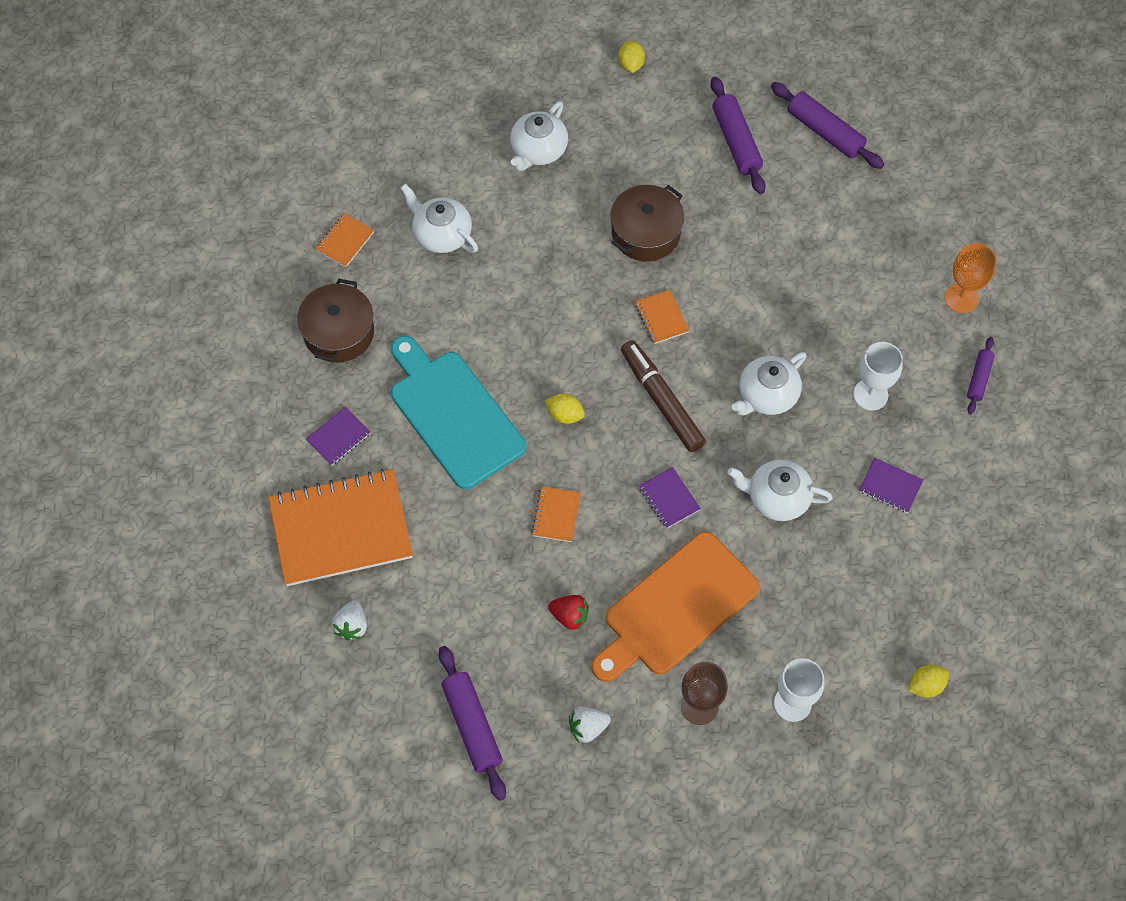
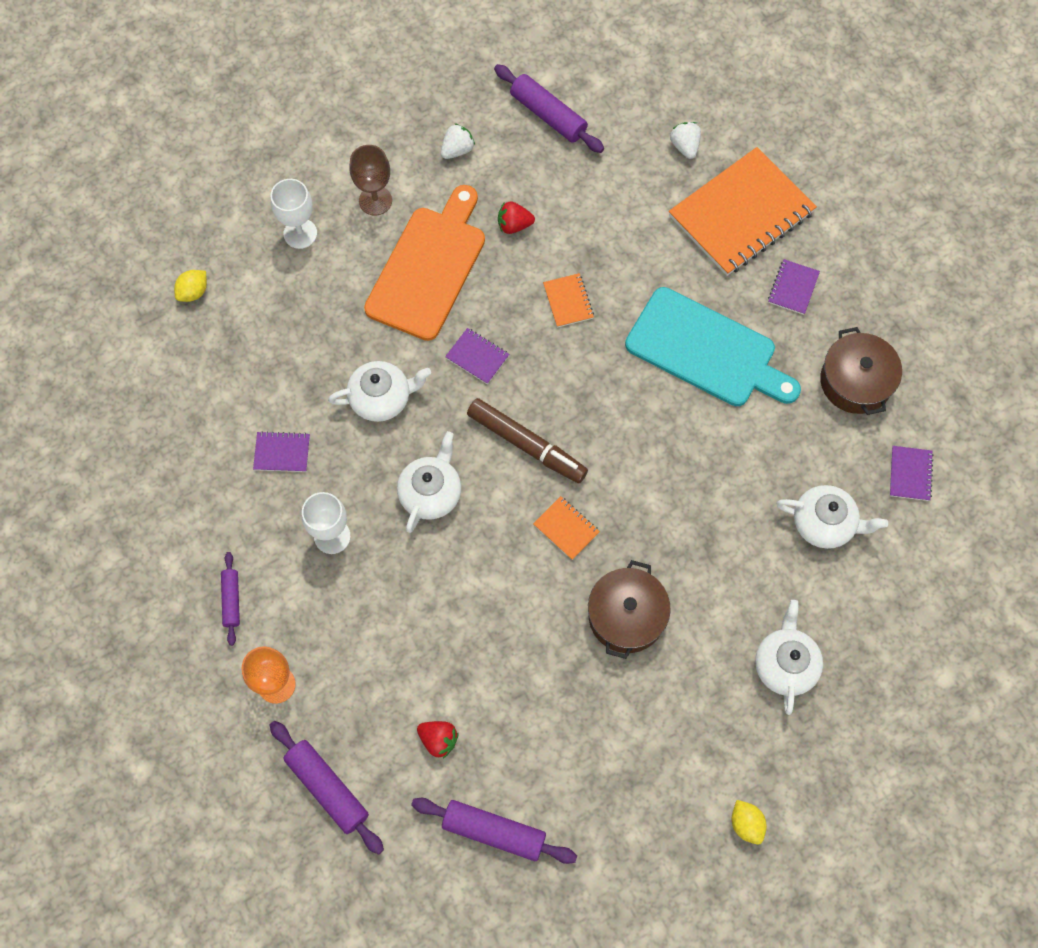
camera: 155 degrees right, 5 degrees up
orange notebook [315,213,374,267] -> purple notebook [890,446,934,501]
yellow lemon [545,393,585,424] -> none
purple rolling pin [710,77,766,194] -> purple rolling pin moved to [269,721,384,855]
none -> red strawberry [417,721,459,758]

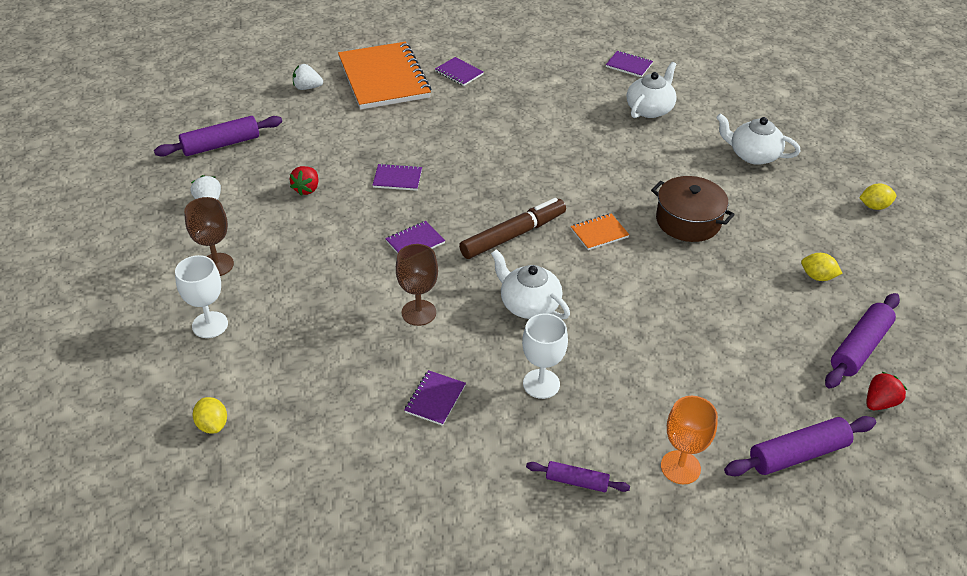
camera: 70 degrees left, 25 degrees down
white teapot [328,361,431,422] -> brown goblet [396,244,438,326]
orange cutting board [364,185,485,341] -> none
red strawberry [417,721,459,758] -> red strawberry moved to [866,371,907,410]
orange notebook [543,273,594,328] -> purple notebook [373,164,422,191]
turquoise cutting board [625,287,801,406] -> none
brown pot [820,327,902,415] -> none
none -> yellow lemon [801,253,843,281]

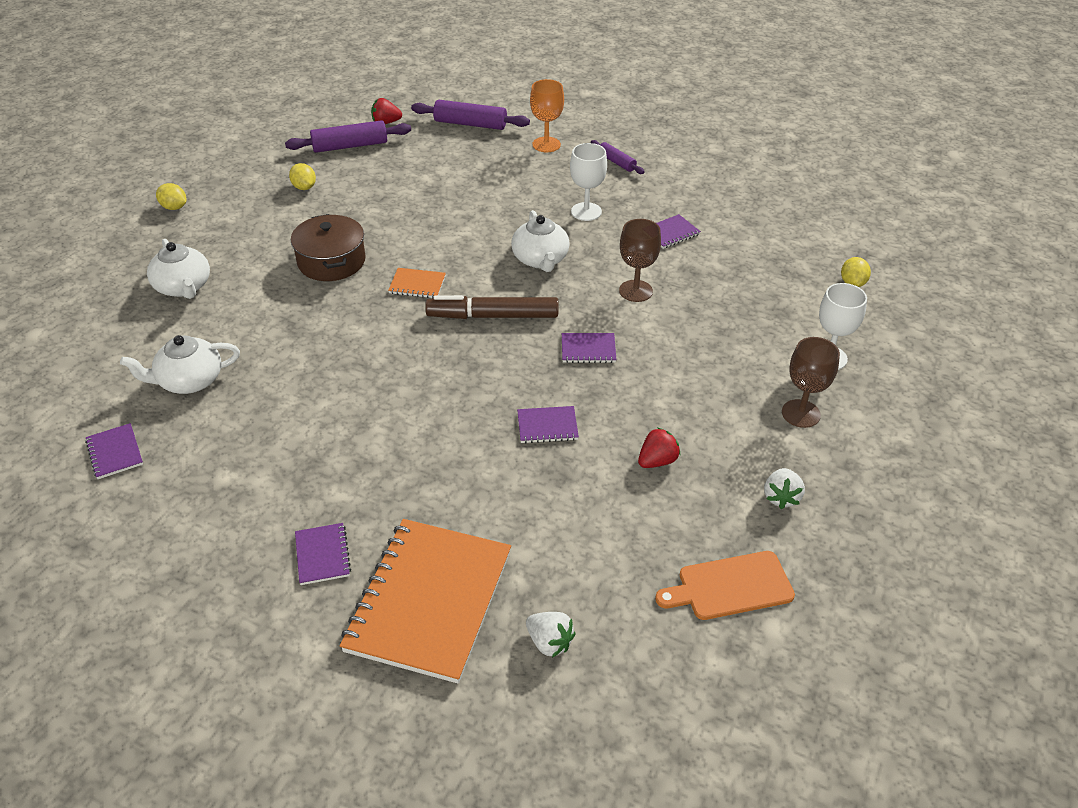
camera: 145 degrees left, 0 degrees up
purple rolling pin [154,116,282,157] -> orange cutting board [655,551,795,620]
purple notebook [373,164,422,191] -> purple notebook turned 45 degrees counterclockwise [517,406,579,444]

